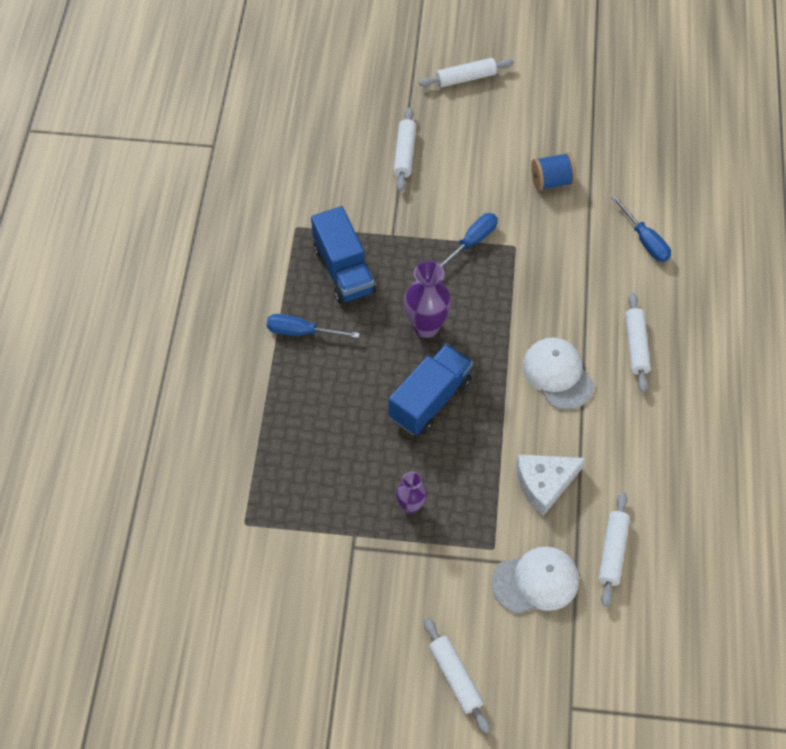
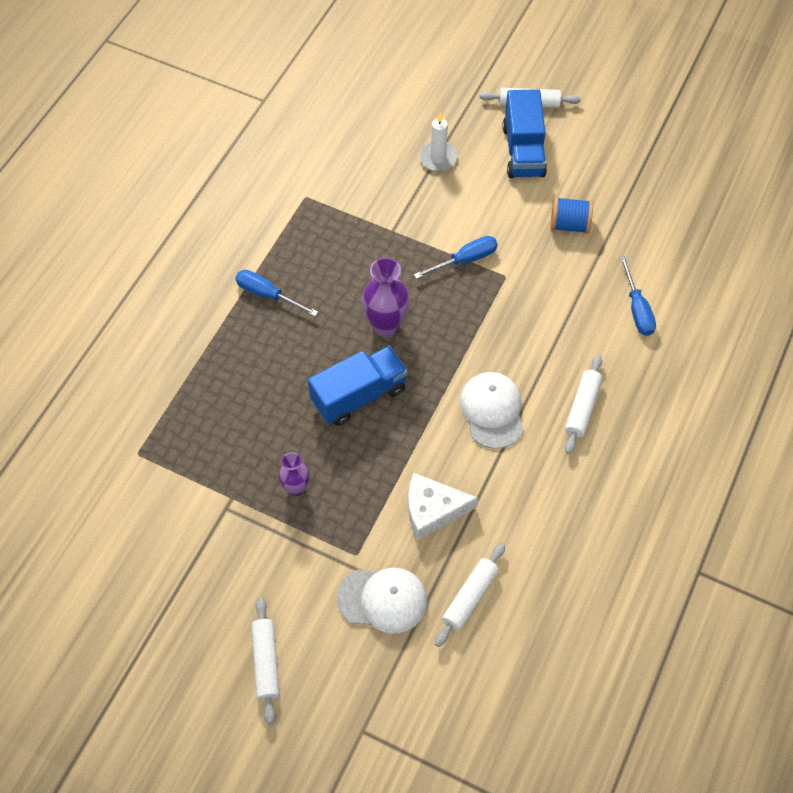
camera: 20 degrees right, 0 degrees up
blue truck [311,206,376,304] -> blue truck moved to [502,89,547,178]
white rolling pin [393,107,416,191] -> white candle [419,112,458,172]

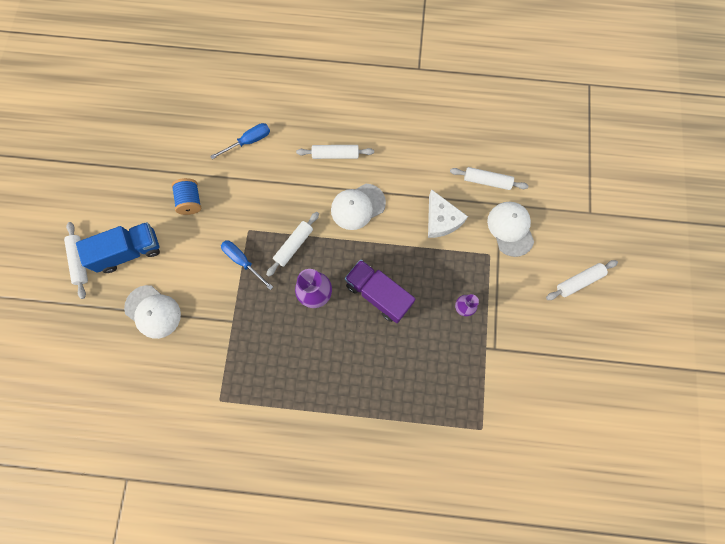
camera: 110 degrees left, 15 degrees up
blue screwdriver [235,270,318,316] -> none
blue truck [308,346,407,426] -> purple truck [345,259,416,323]
white candle [419,112,458,172] -> white cap [124,285,181,339]
none -> white rolling pin [266,212,319,277]

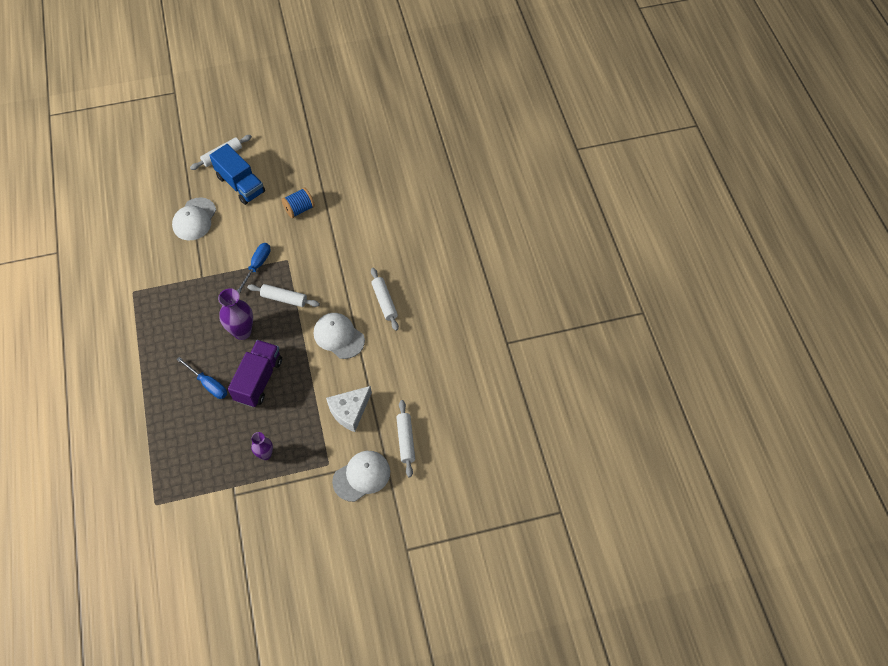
camera: 70 degrees right, 15 degrees down
blue screwdriver [210,123,270,159] -> blue screwdriver moved to [176,357,227,399]
white rolling pin [546,260,618,300] -> none

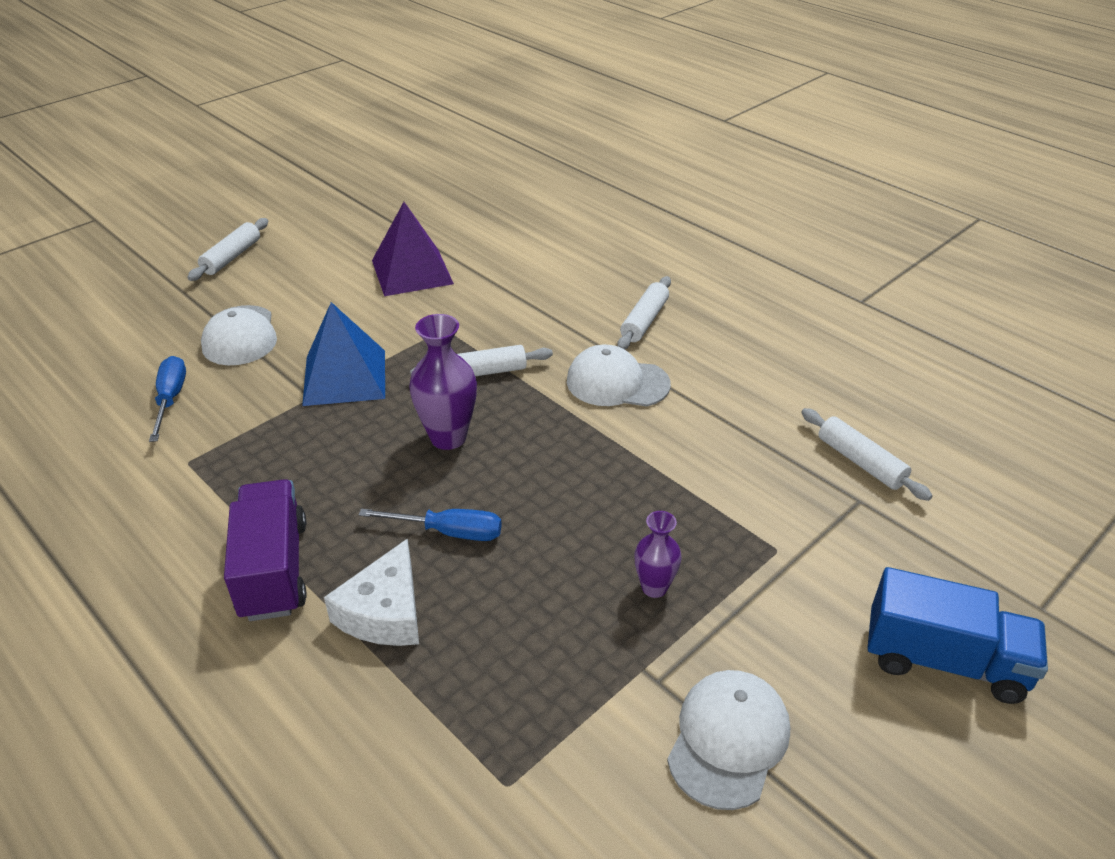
camera: 30 degrees left, 20 degrees down
blue truck [209,144,265,205] -> blue truck moved to [868,567,1048,704]
purple truck [228,340,282,407] -> purple truck moved to [224,479,307,621]
blue screwdriver [237,243,271,294] -> blue screwdriver moved to [149,356,186,442]
blue spool [282,187,315,218] -> purple pyramid [372,202,454,296]
white cheese [326,386,372,432] -> white cheese moved to [324,538,419,646]
white cap [332,451,390,502] -> white cap moved to [667,670,790,810]
white rolling pin [371,268,399,331] -> white rolling pin turned 75 degrees clockwise [617,276,671,349]
none -> blue pyramid [302,302,385,406]

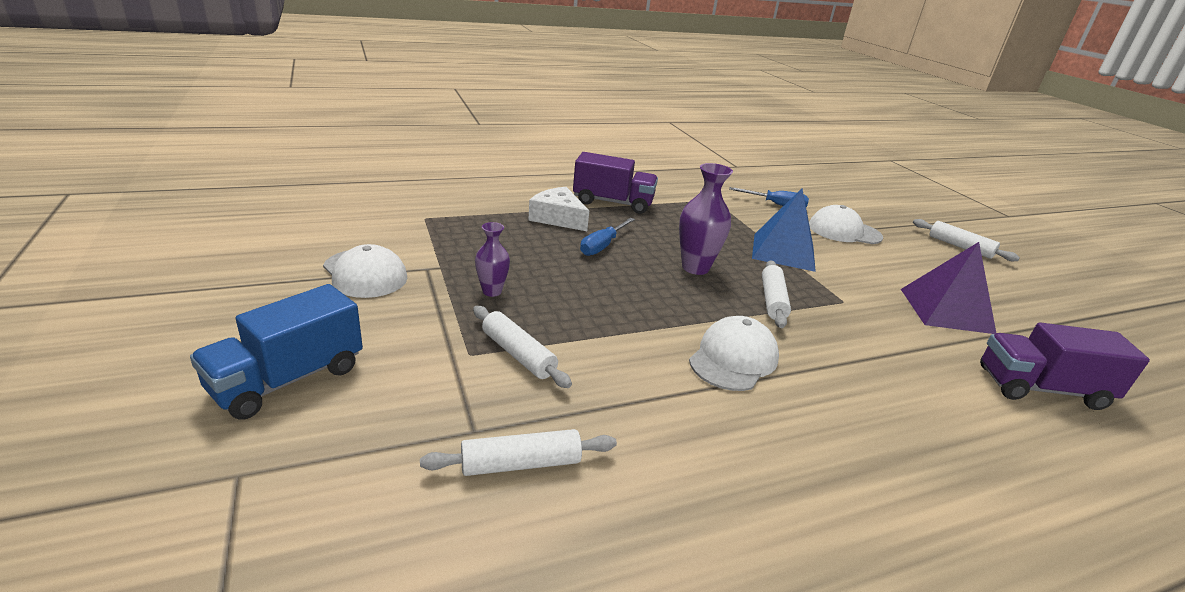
camera: 110 degrees right, 10 degrees down
white rolling pin [617,276,671,349] -> white rolling pin moved to [473,306,572,388]
none -> purple truck [980,322,1150,410]

